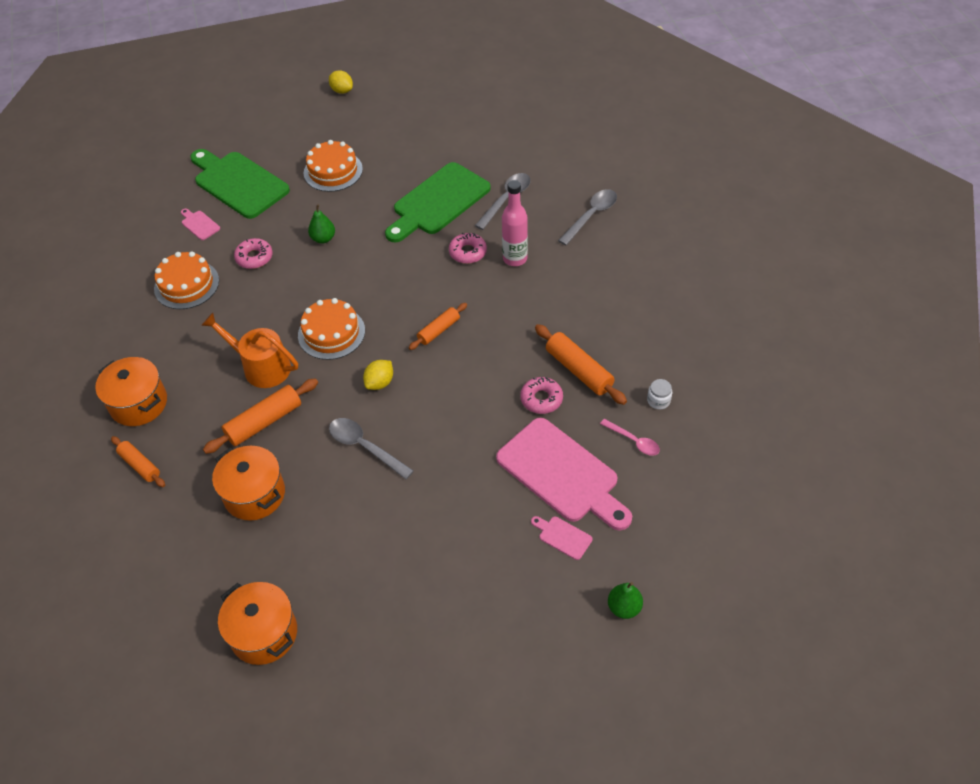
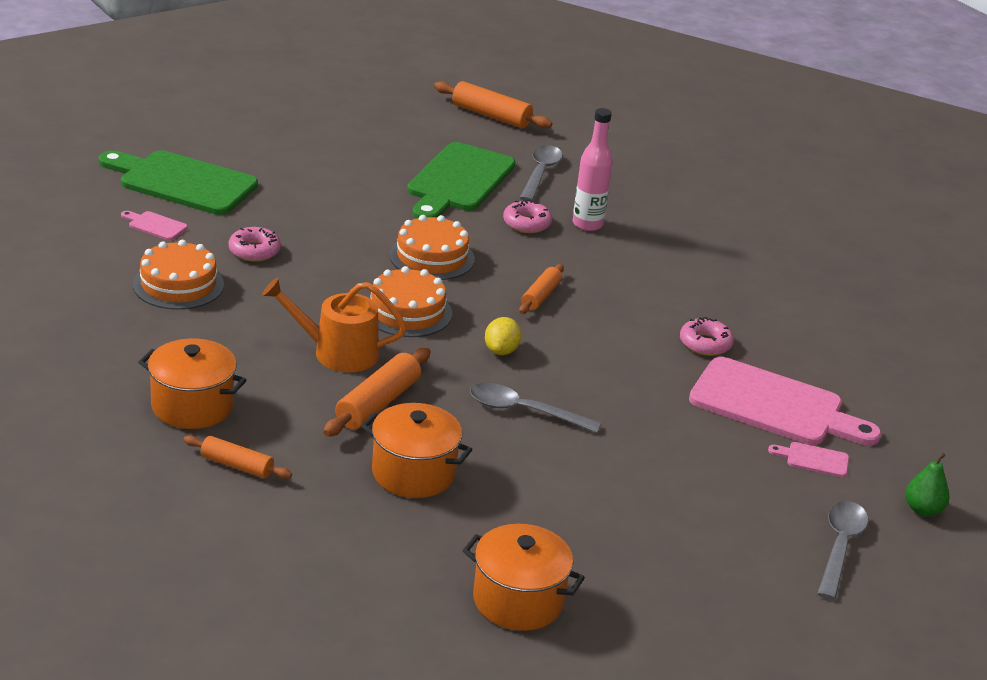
camera: 25 degrees left, 20 degrees down
orange cake [304,140,363,192] -> orange cake moved to [389,215,475,280]
green pear [308,204,335,244] -> none
yellow lemon [329,70,353,94] -> none
orange rolling pin [535,324,627,405] -> orange rolling pin moved to [434,81,553,129]
grey spoon [558,189,617,245] -> grey spoon moved to [817,501,868,600]
pink spoon [600,419,660,456] -> none
white jar [647,379,672,409] -> none

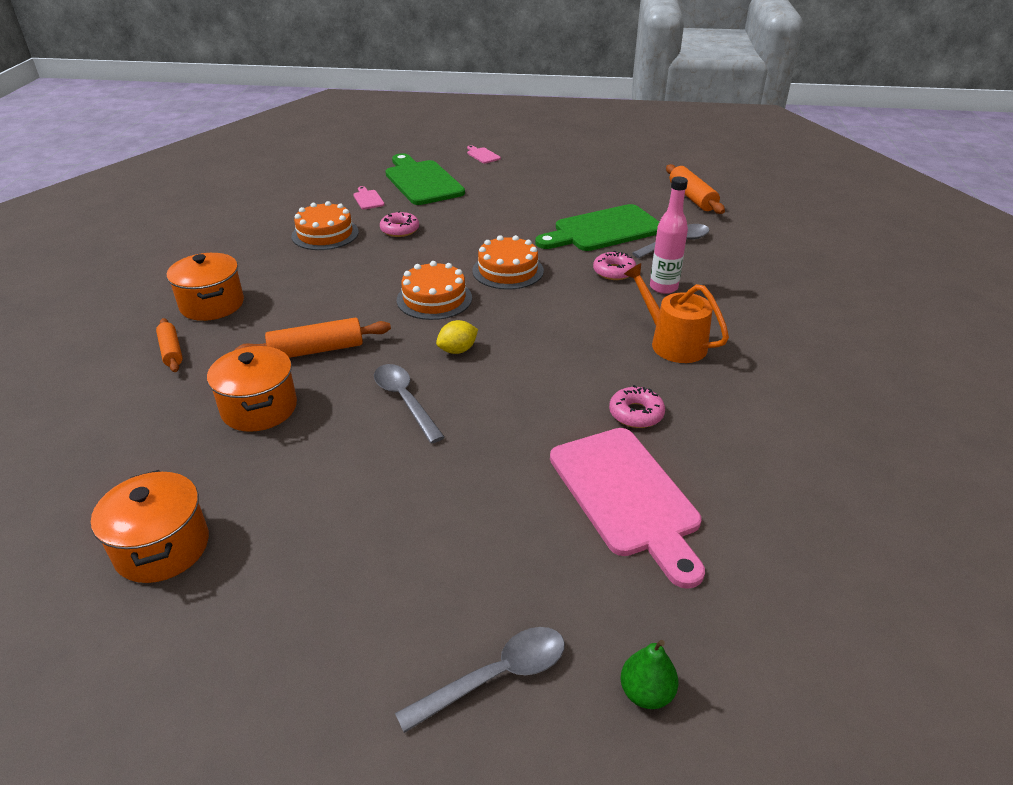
camera: 45 degrees right, 5 degrees up
orange watering can [262,278,407,372] -> orange watering can moved to [624,263,729,363]
orange rolling pin [519,264,564,314] -> none
pink cutting board [768,442,849,477] -> pink cutting board moved to [467,145,501,164]

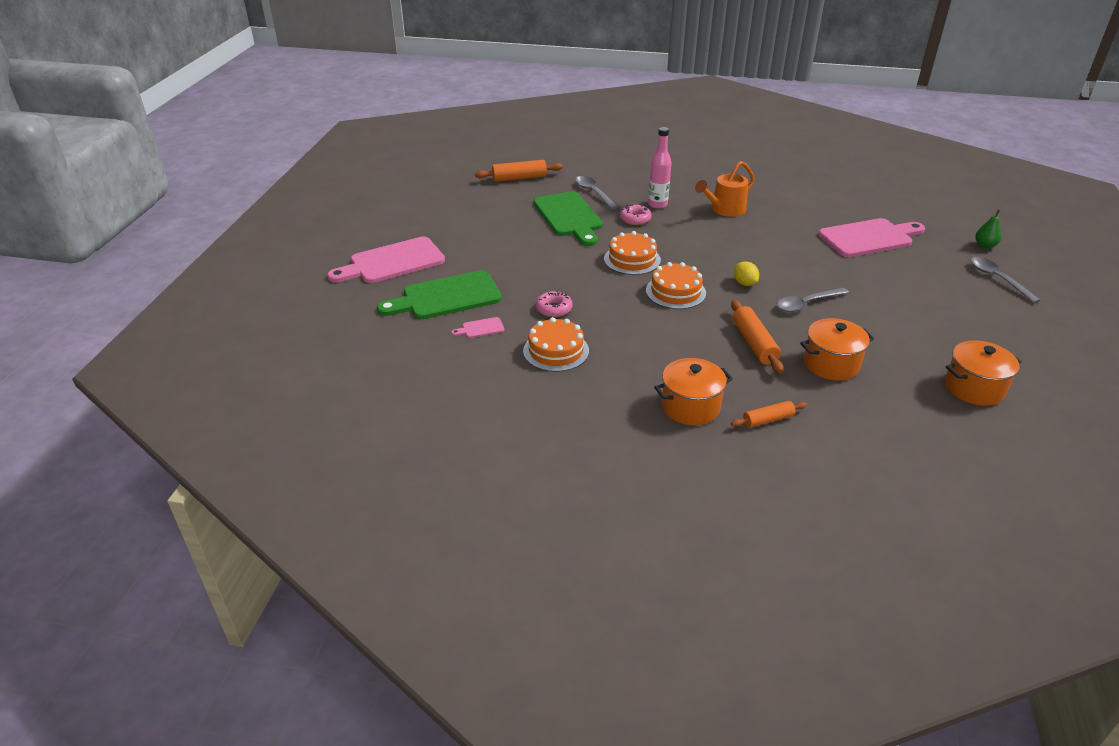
camera: 85 degrees left, 0 degrees up
pink cutting board [467,145,501,164] -> pink cutting board [327,237,445,283], size x2.44
pink donut [609,385,665,428] -> none

